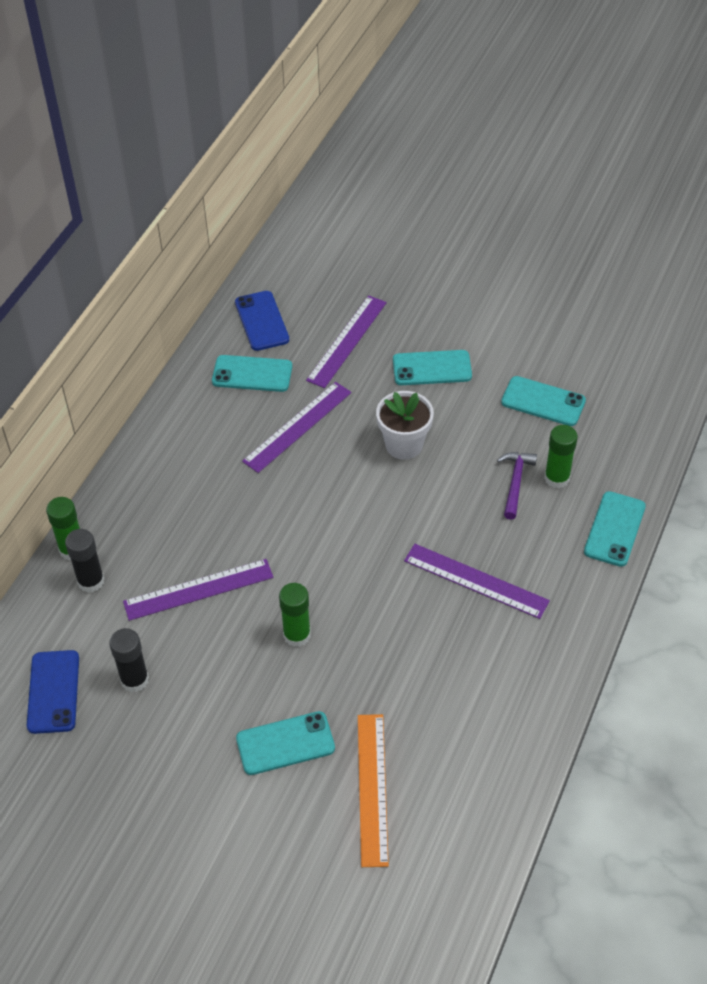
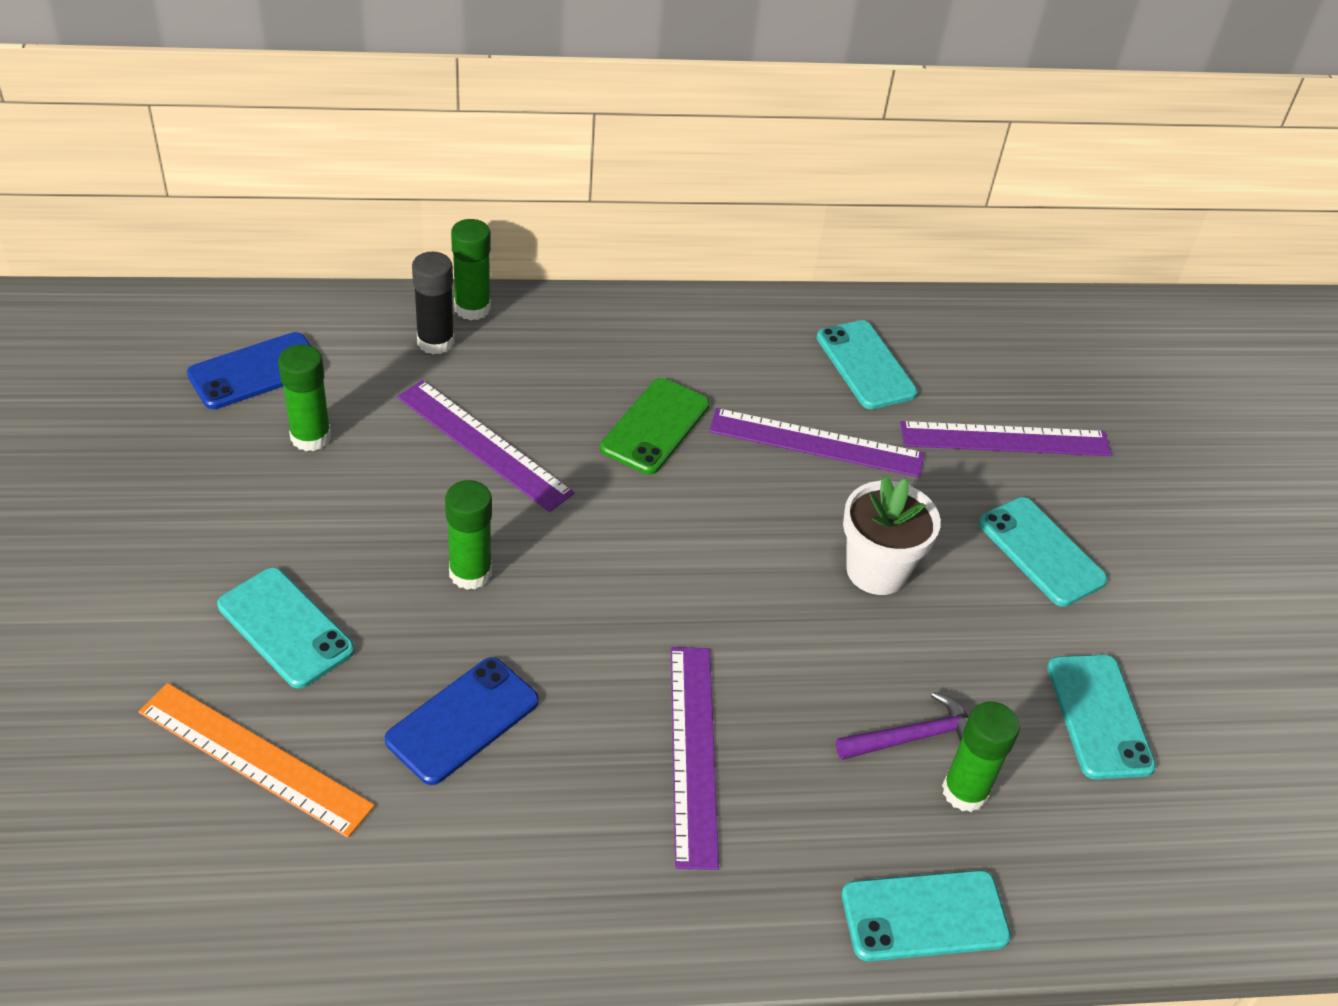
camera: 55 degrees right, 5 degrees down
black glue stick [109,628,149,692] -> green glue stick [278,344,331,451]
blue phone [235,291,289,351] -> blue phone moved to [385,657,539,785]
orange ruler [358,714,389,867] -> orange ruler turned 60 degrees clockwise [139,683,375,838]
none -> green phone [600,378,710,474]

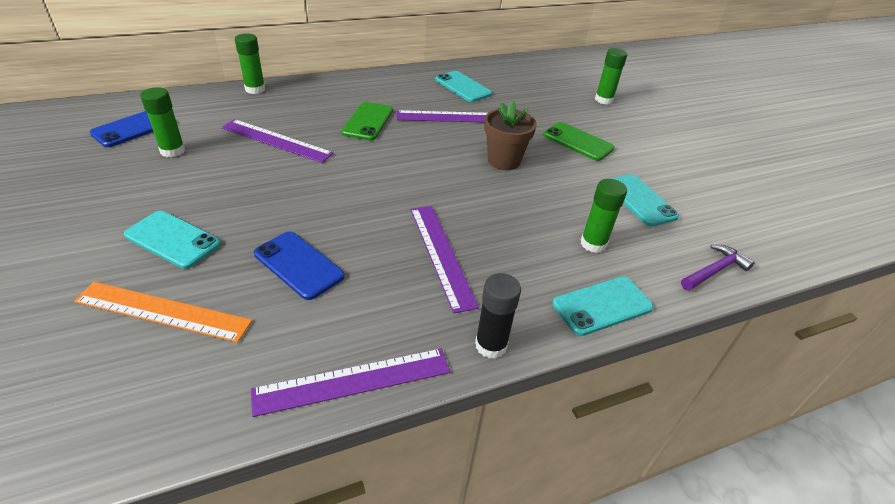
camera: 15 degrees left, 5 degrees down
blue phone [385,657,539,785] -> blue phone turned 75 degrees counterclockwise [254,231,344,300]
black glue stick [412,251,455,354] -> black glue stick moved to [475,273,521,359]
green glue stick [445,480,492,590] -> green glue stick moved to [595,48,627,105]
purple hammer [836,692,968,760] -> purple hammer moved to [681,245,755,291]
white flower pot [843,476,941,595] -> brown flower pot [484,100,537,170]
purple ruler [900,421,1112,456] -> purple ruler moved to [251,348,450,417]
turquoise phone [978,497,1108,607] -> green phone [543,122,614,161]

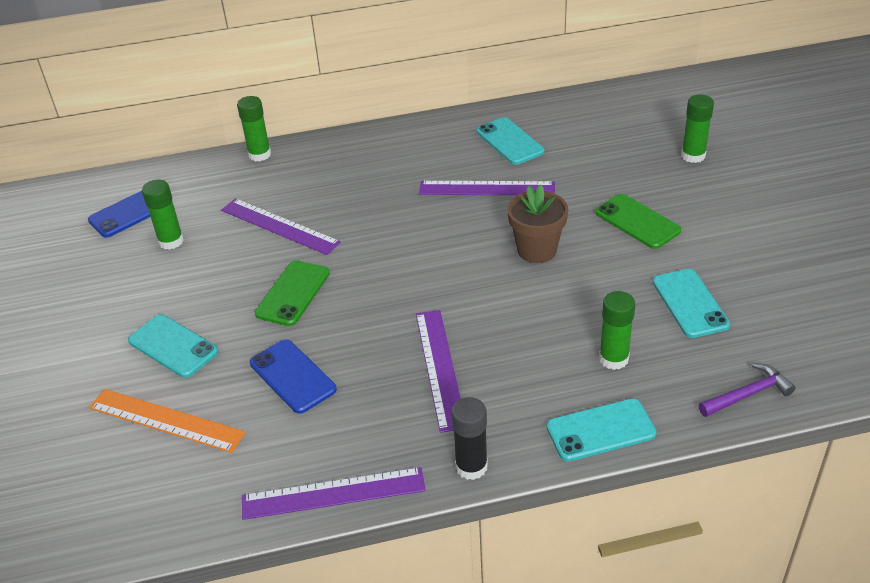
camera: 15 degrees right, 0 degrees up
green phone [341,102,393,141] -> green phone moved to [255,260,330,326]

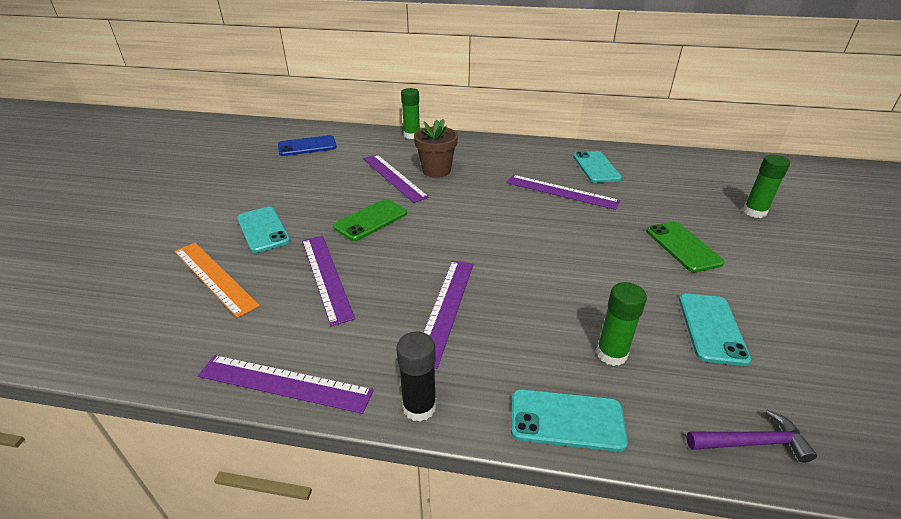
camera: 20 degrees right, 5 degrees down
green glue stick [142,180,184,250] -> none
blue phone [250,339,337,414] -> purple ruler [302,236,355,326]
brown flower pot [507,184,568,263] -> brown flower pot moved to [414,119,458,178]

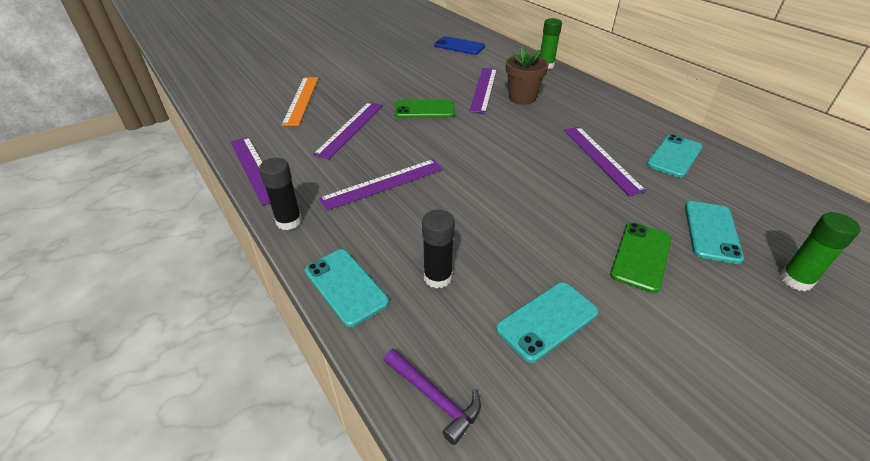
camera: 45 degrees right, 5 degrees up
turquoise phone [237,207,291,253] -> turquoise phone moved to [685,201,744,264]
green glue stick [596,282,647,366] -> black glue stick [422,210,455,288]

